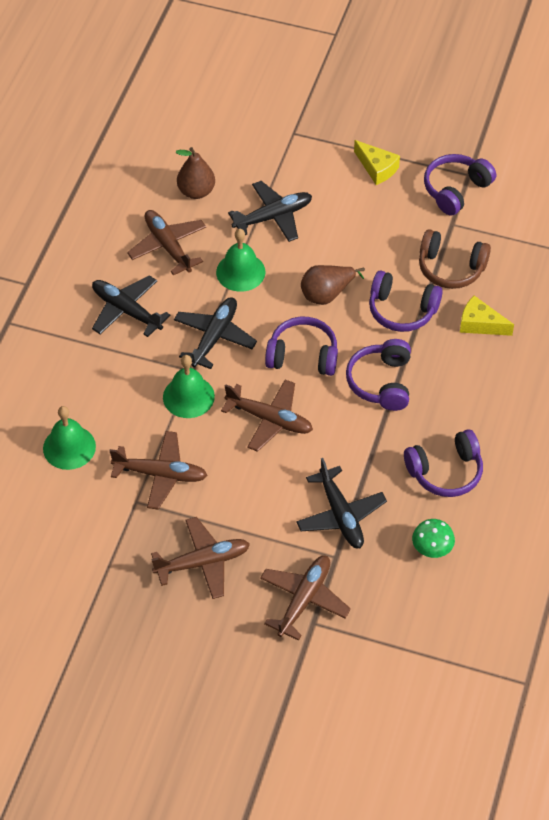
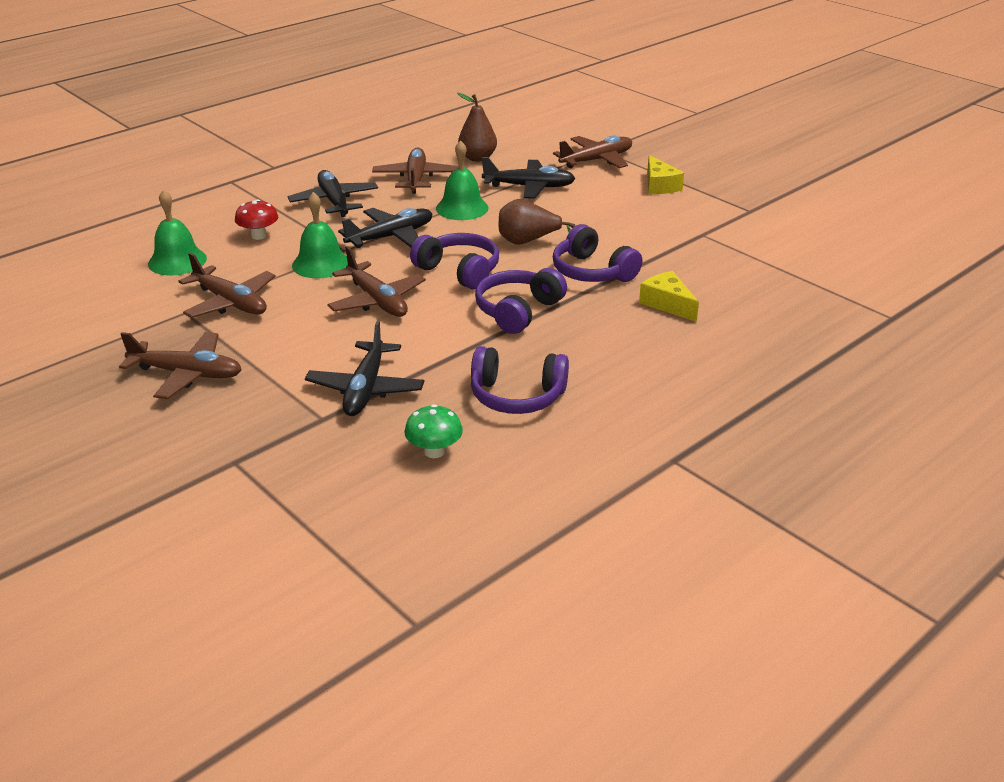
camera: 30 degrees right, 20 degrees down
brown plane [260,555,351,641] -> brown plane moved to [553,136,632,168]
brown headphones [419,229,491,289] -> none
purple headphones [424,154,496,216] -> none
none -> red mushroom [235,200,278,240]

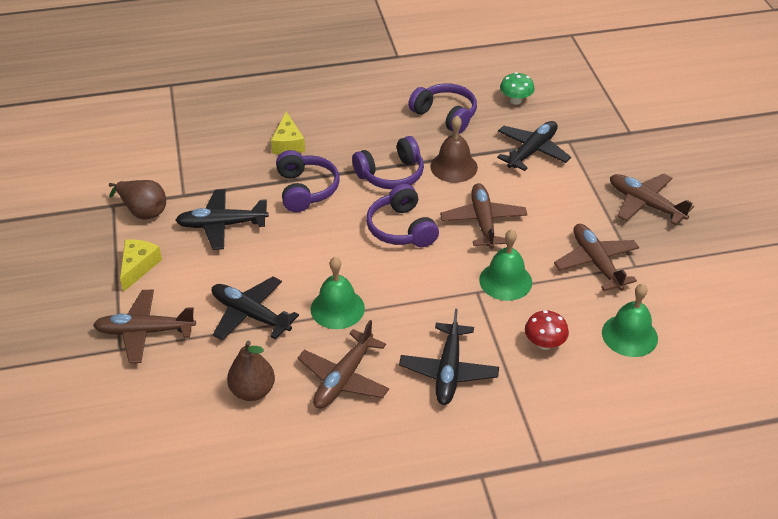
camera: 150 degrees left, 10 degrees up
black plane [338,208,432,248] -> black plane moved to [175,189,269,250]
brown pear [499,199,575,245] -> brown pear moved to [109,180,166,219]
none -> brown bell [430,116,478,183]

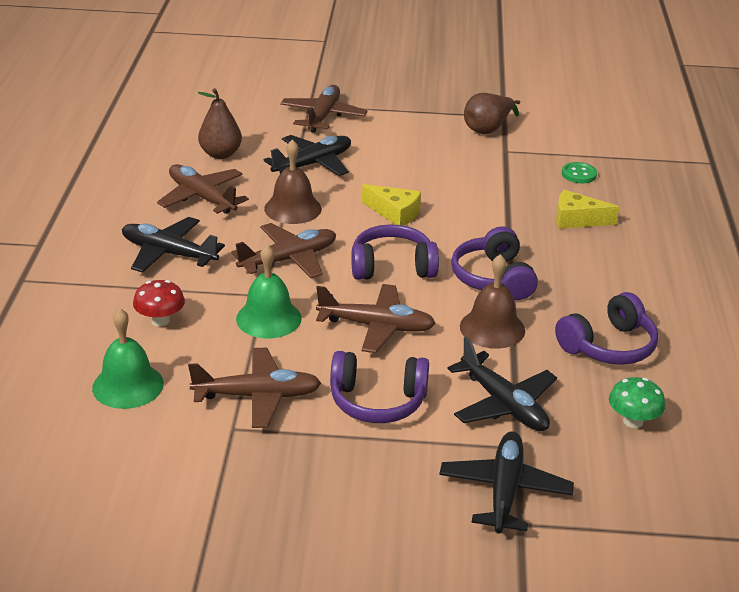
camera: 105 degrees right, 10 degrees down
yellow cheese [120,239,162,292] -> yellow cheese moved to [362,184,421,226]
black plane [175,189,269,250] -> black plane moved to [439,432,574,534]
purple headphones [276,150,340,212] -> purple headphones moved to [330,351,429,423]
green bell [311,257,365,329] -> brown bell [264,139,322,224]
brown plane [610,174,694,225] -> brown plane moved to [231,223,336,278]
none -> green button [562,162,597,183]

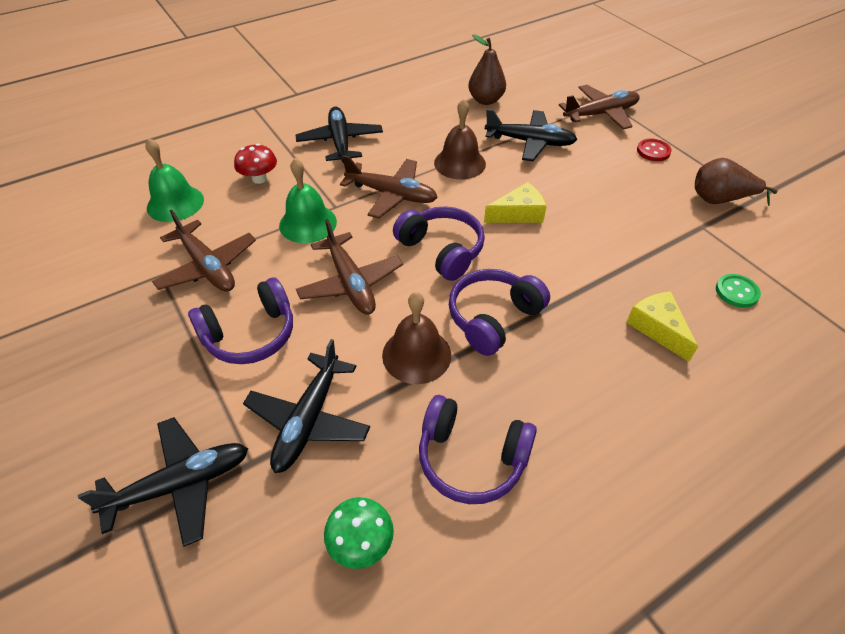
camera: 55 degrees right, 15 degrees up
brown plane [157,164,249,214] -> none
purple headphones [330,351,429,423] -> purple headphones turned 90 degrees counterclockwise [188,278,293,364]
yellow cheese [362,184,421,226] -> yellow cheese turned 105 degrees counterclockwise [484,182,547,223]
none -> red button [637,139,672,161]

